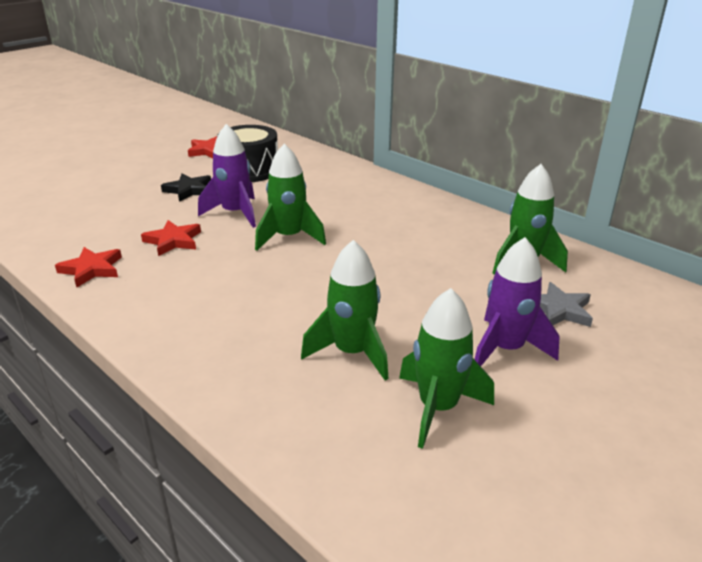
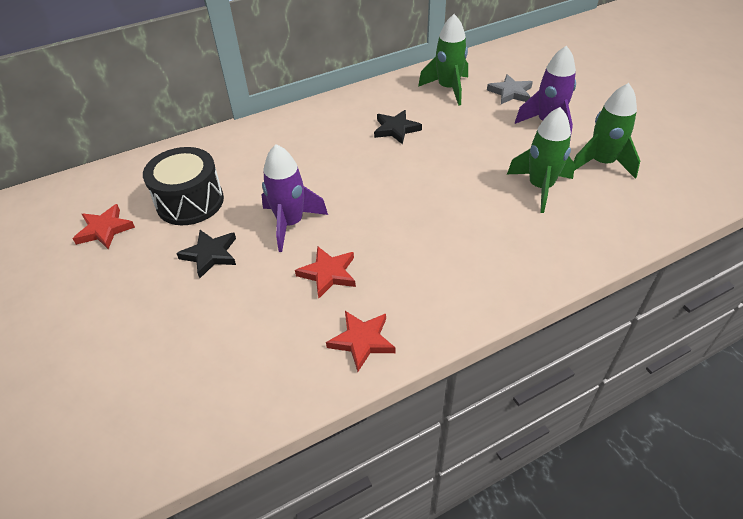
camera: 70 degrees left, 15 degrees up
green rocket [255,144,326,251] -> none
none -> black star [374,110,422,145]

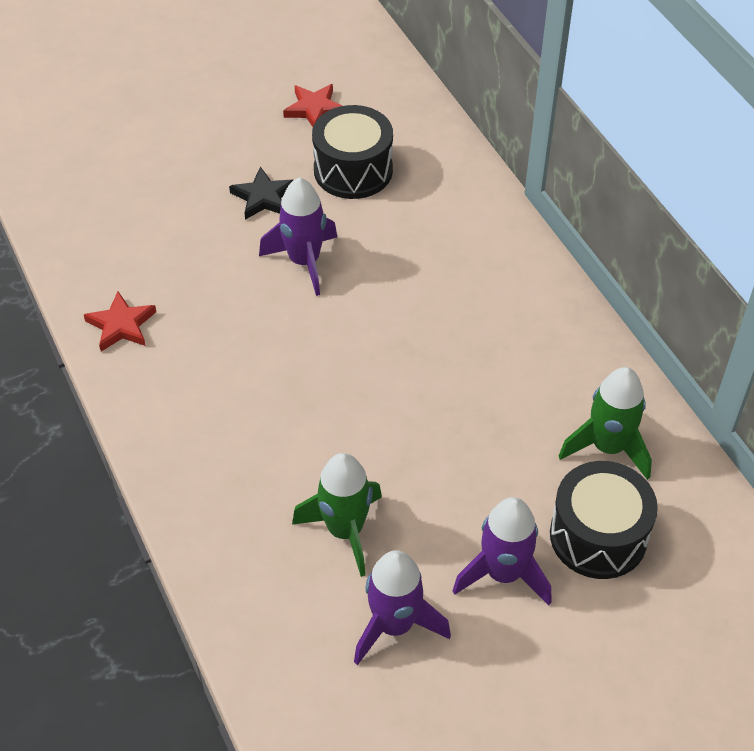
camera: 90 degrees right, 5 degrees up
red star [295,246,356,299] -> none
black star [374,110,422,145] -> none
grey star [487,74,533,104] -> black drum [550,461,658,579]
green rocket [573,83,640,179] -> purple rocket [354,550,451,665]

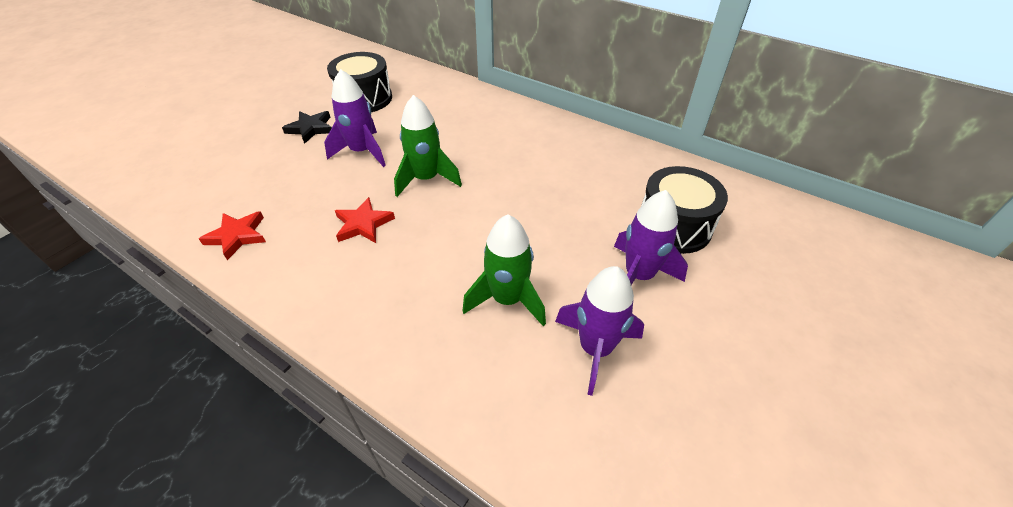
camera: 30 degrees left, 5 degrees down
red star [283,84,342,127] -> red star moved to [335,197,395,243]
green rocket [559,367,652,480] -> green rocket moved to [394,95,462,197]

